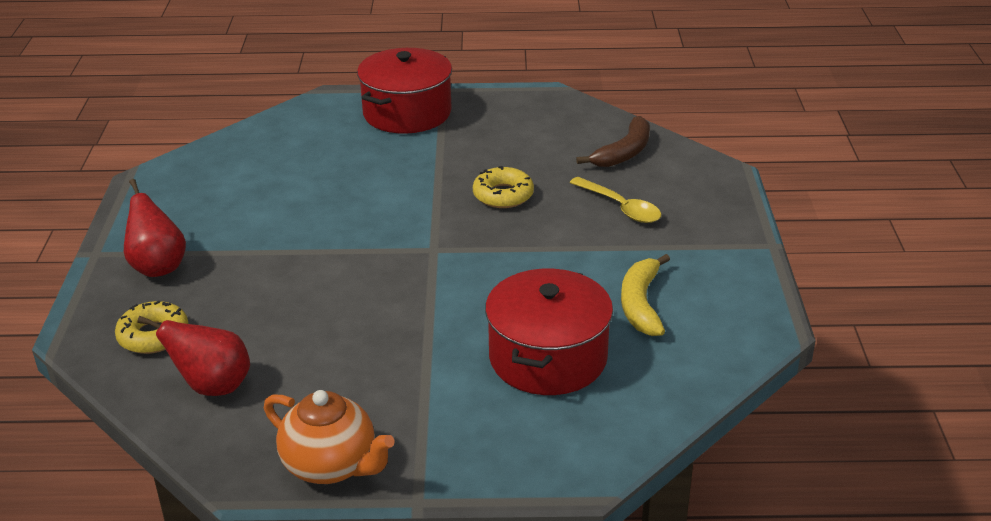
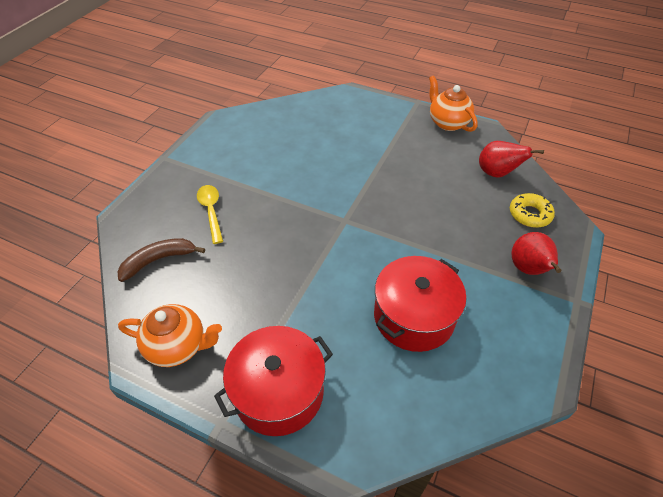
camera: 155 degrees left, 15 degrees up
yellow donut [473,166,534,208] -> none
red pot [485,269,613,395] -> red pot moved to [374,256,466,352]
yellow banana [621,254,670,336] -> none
none -> orange teapot [118,304,222,367]

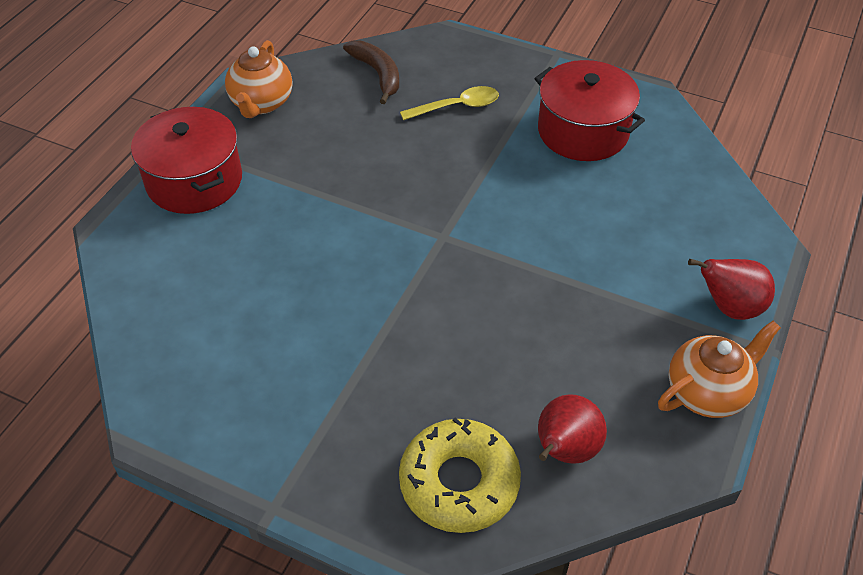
camera: 90 degrees right, 0 degrees up
red pot [374,256,466,352] -> red pot moved to [534,60,645,161]
yellow donut [510,193,555,228] -> yellow donut [399,418,521,533], size x1.57
red pear [512,232,561,275] -> red pear moved to [688,259,775,320]

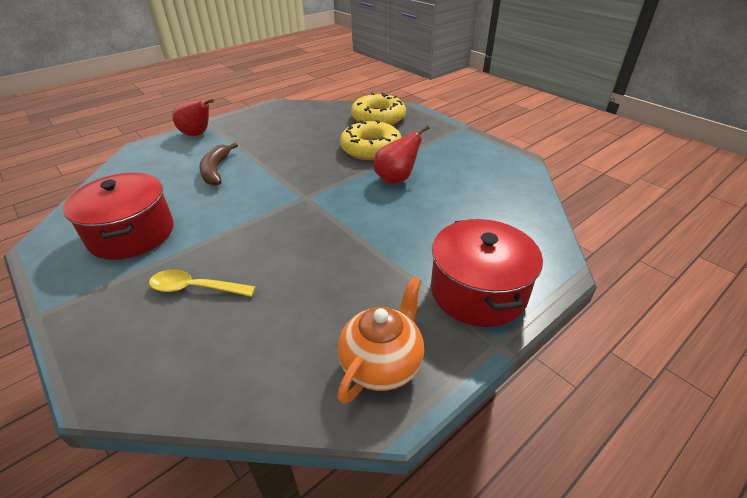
camera: 155 degrees left, 10 degrees down
brown banana [343,40,399,104] -> brown banana moved to [199,143,238,186]
red pear [538,394,607,464] -> red pear moved to [374,125,429,184]
orange teapot [658,320,781,418] -> none
none -> yellow donut [340,120,402,160]

